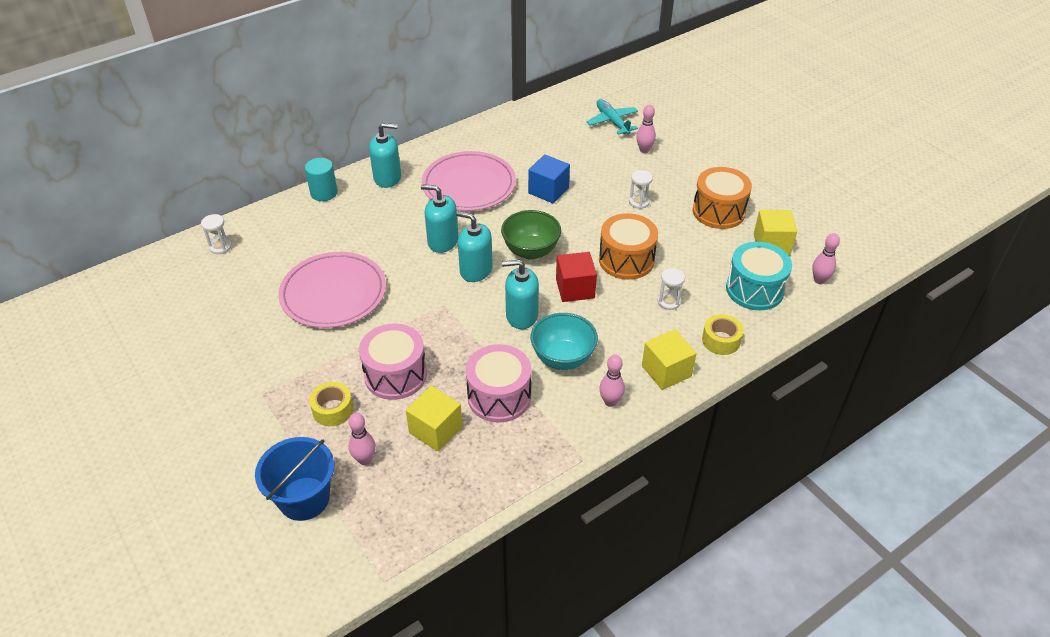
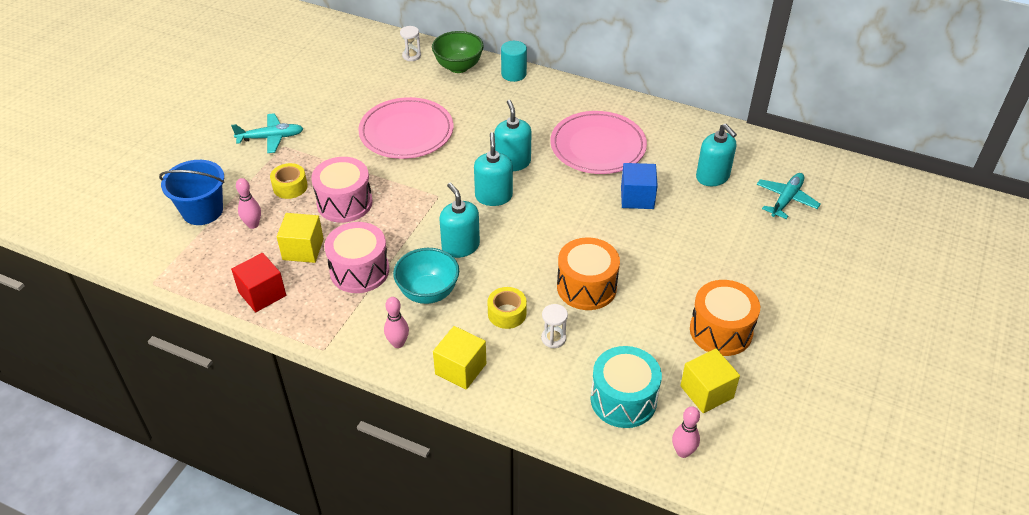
camera: 60 degrees right, 0 degrees up
turquoise soap dispenser [369,123,401,188] -> turquoise soap dispenser moved to [696,124,737,186]
green bowl [501,210,561,260] -> green bowl moved to [432,31,484,73]
red cube [556,252,597,302] -> red cube moved to [231,253,286,312]
white hourglass [629,170,653,209] -> none
pink bowling pin [636,105,656,153] -> none
yellow tape [702,314,744,355] -> yellow tape moved to [487,287,527,329]
none -> turquoise plane [231,113,304,153]

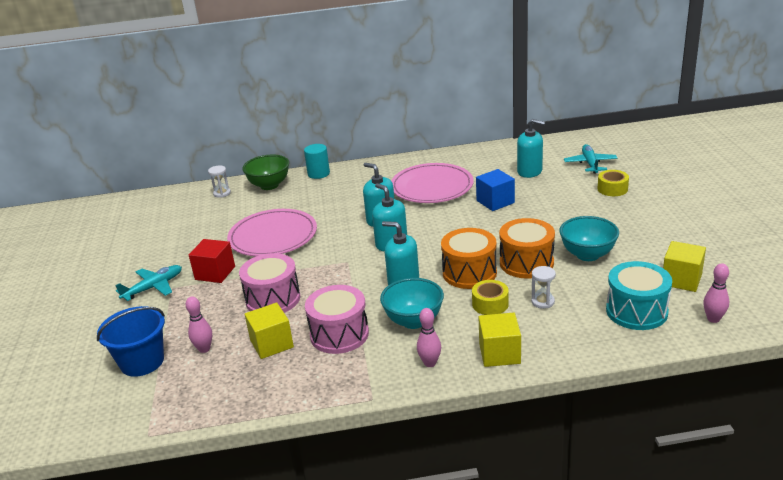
camera: 30 degrees left, 15 degrees down
red cube [231,253,286,312] -> red cube moved to [189,239,235,283]
yellow tape [270,163,307,199] -> yellow tape moved to [598,170,629,196]
orange drum [690,280,760,356] -> orange drum moved to [441,228,497,289]
none -> turquoise bowl [559,216,619,261]

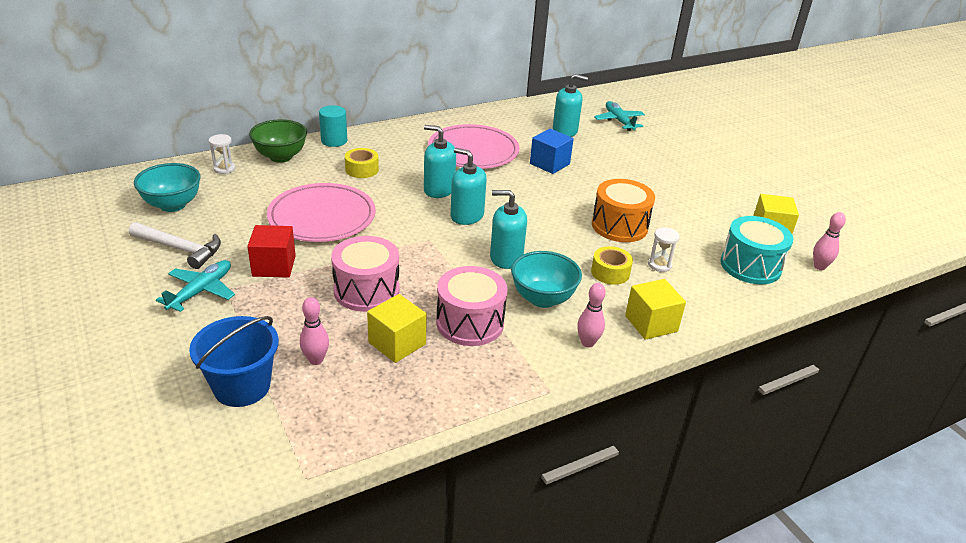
camera: 25 degrees left, 5 degrees up
orange drum [441,228,497,289] -> none
turquoise bowl [559,216,619,261] -> turquoise bowl moved to [134,163,201,212]
yellow tape [598,170,629,196] -> yellow tape moved to [345,148,379,178]
none -> white hammer [129,222,221,269]

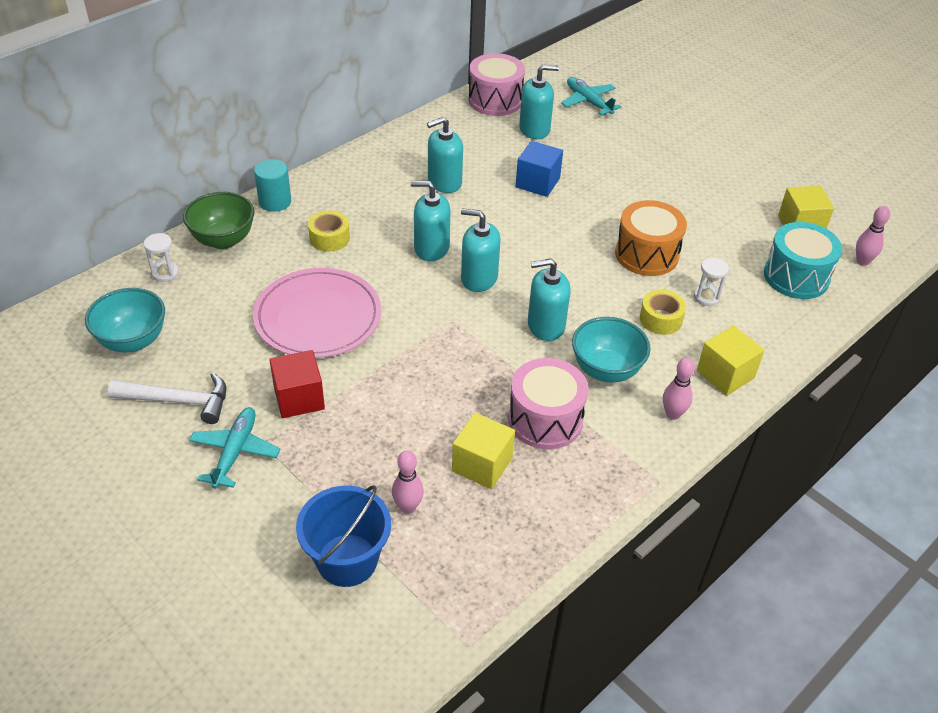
camera: 15 degrees left, 10 degrees up
pink drum [331,236,399,312] -> pink drum moved to [469,53,525,116]
pink plate [428,124,520,169] -> turquoise soap dispenser [427,117,463,193]

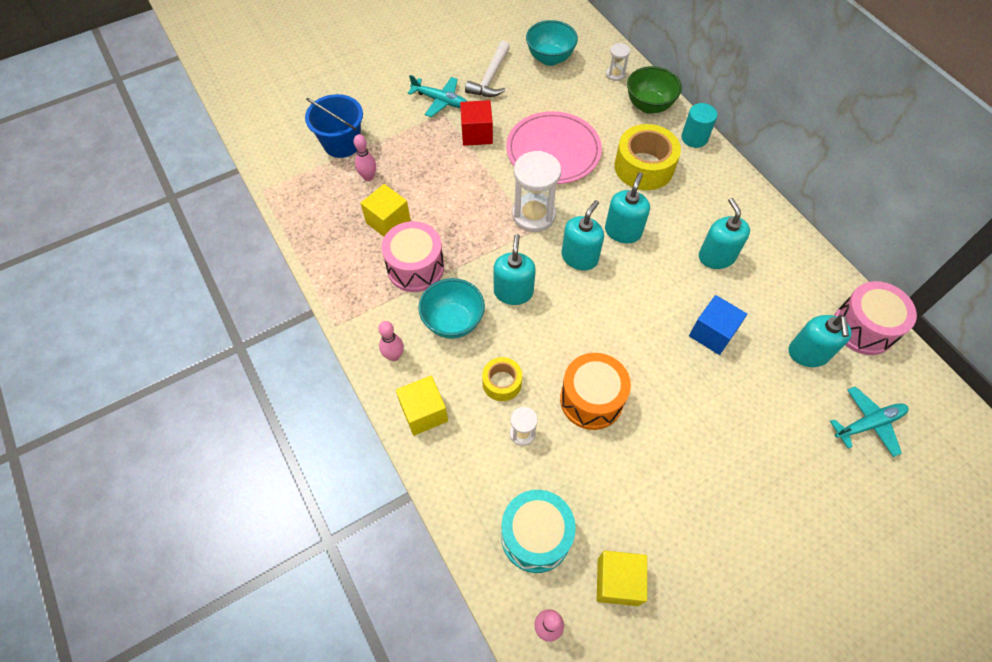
camera: 105 degrees right, 15 degrees up
yellow tape [308,210,350,252] -> yellow tape [615,124,681,190], size x1.81
none -> white hourglass [512,151,561,232]

